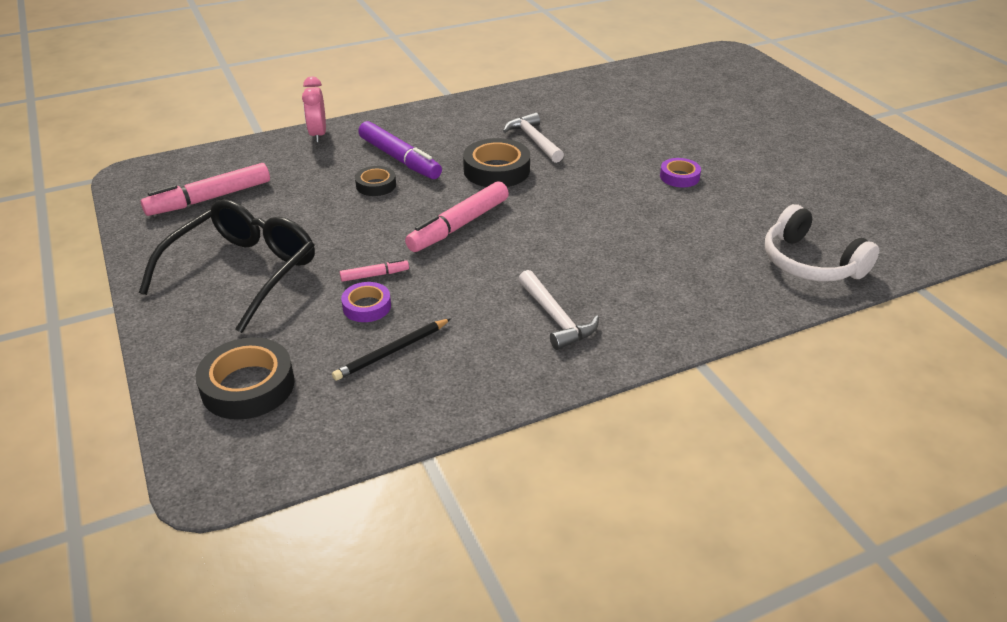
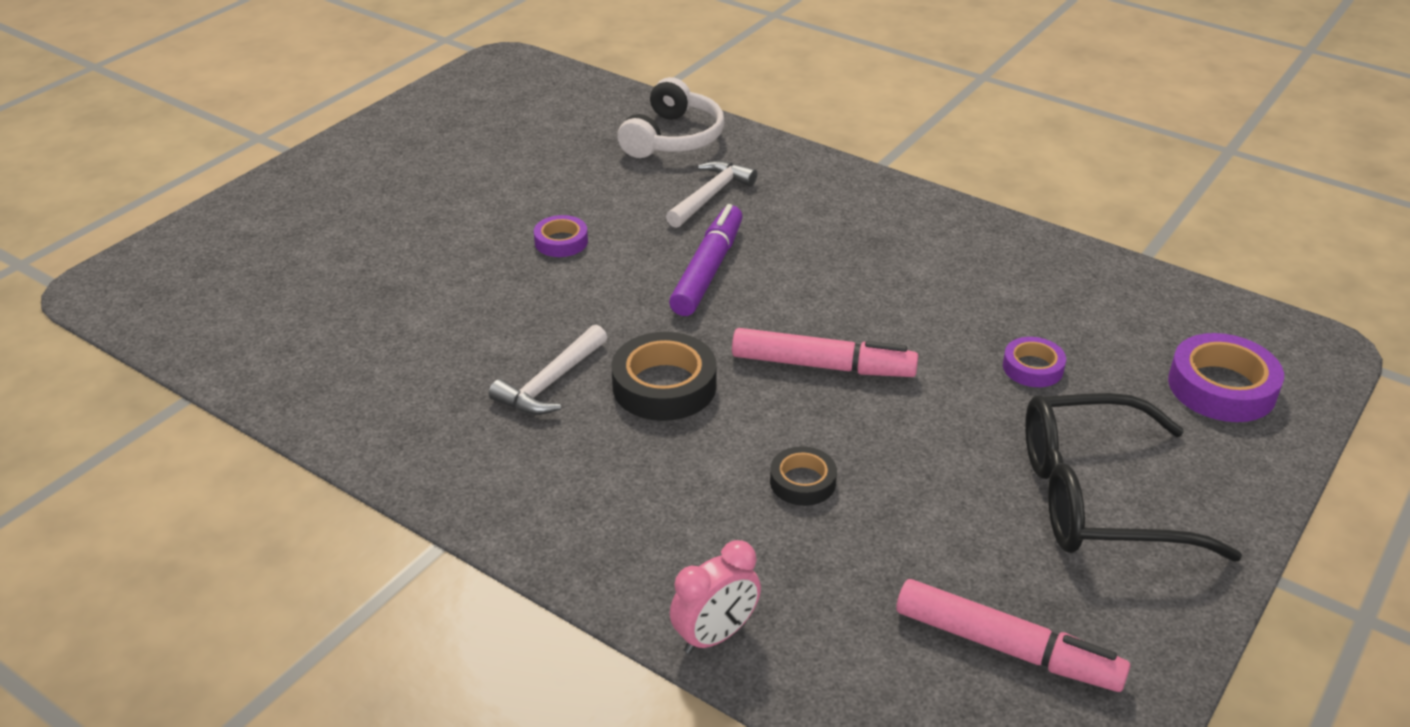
camera: 120 degrees left, 0 degrees up
black tape [195,337,295,420] -> purple tape [1168,333,1284,422]
black pencil [332,318,451,381] -> none
pink marker [340,259,409,282] -> none
purple marker [358,121,442,179] -> purple marker moved to [669,204,743,316]
white hammer [518,270,599,350] -> white hammer moved to [666,161,757,228]

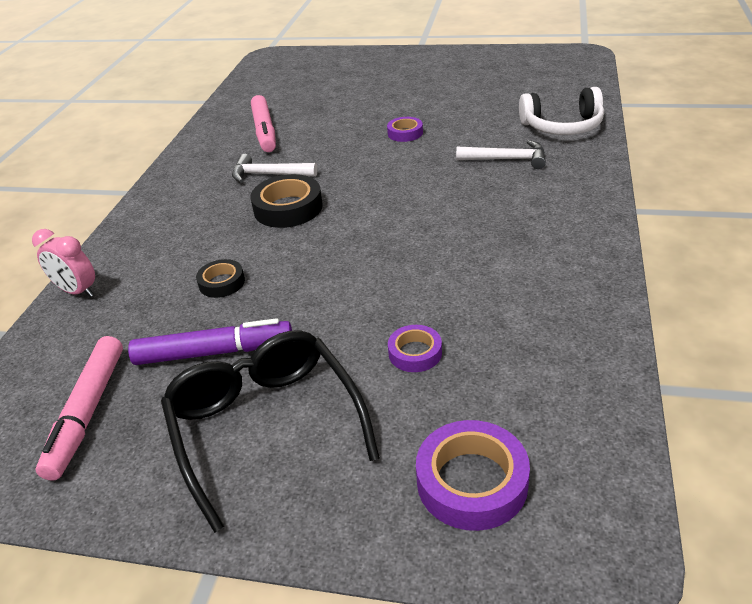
camera: 70 degrees right, 0 degrees up
purple marker [669,204,743,316] -> purple marker moved to [128,318,292,365]
pink marker [732,328,918,377] -> pink marker moved to [251,95,276,152]

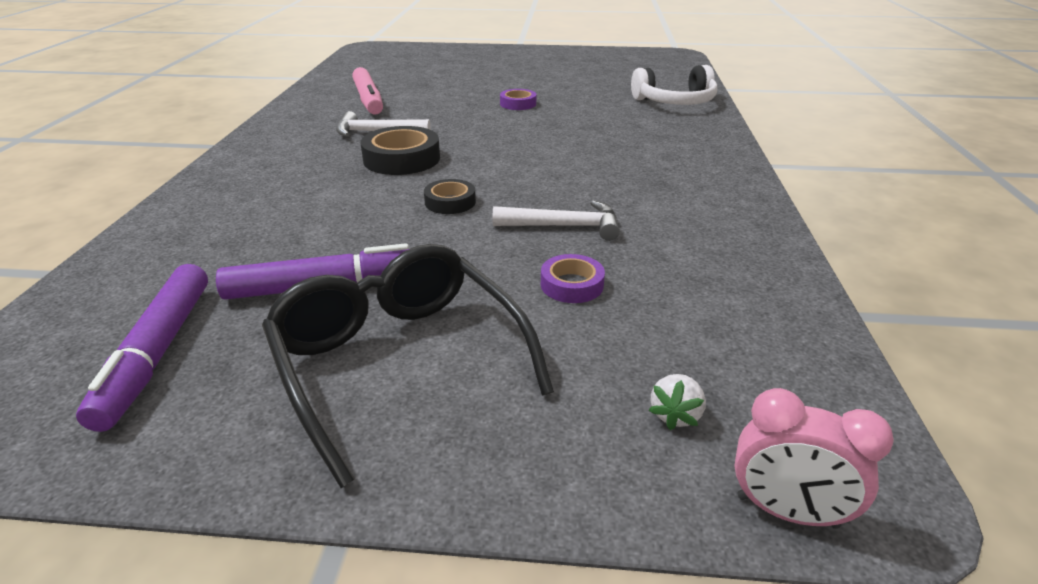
camera: 10 degrees left, 5 degrees down
pink clock [32,229,95,297] -> pink clock moved to [734,388,894,529]
pink marker [36,336,123,481] -> purple marker [76,264,208,432]
black tape [196,259,245,298] -> black tape moved to [424,179,476,214]
purple tape [416,420,530,531] -> white strawberry [649,374,706,430]
white hammer [456,140,546,169] -> white hammer moved to [492,200,620,241]

